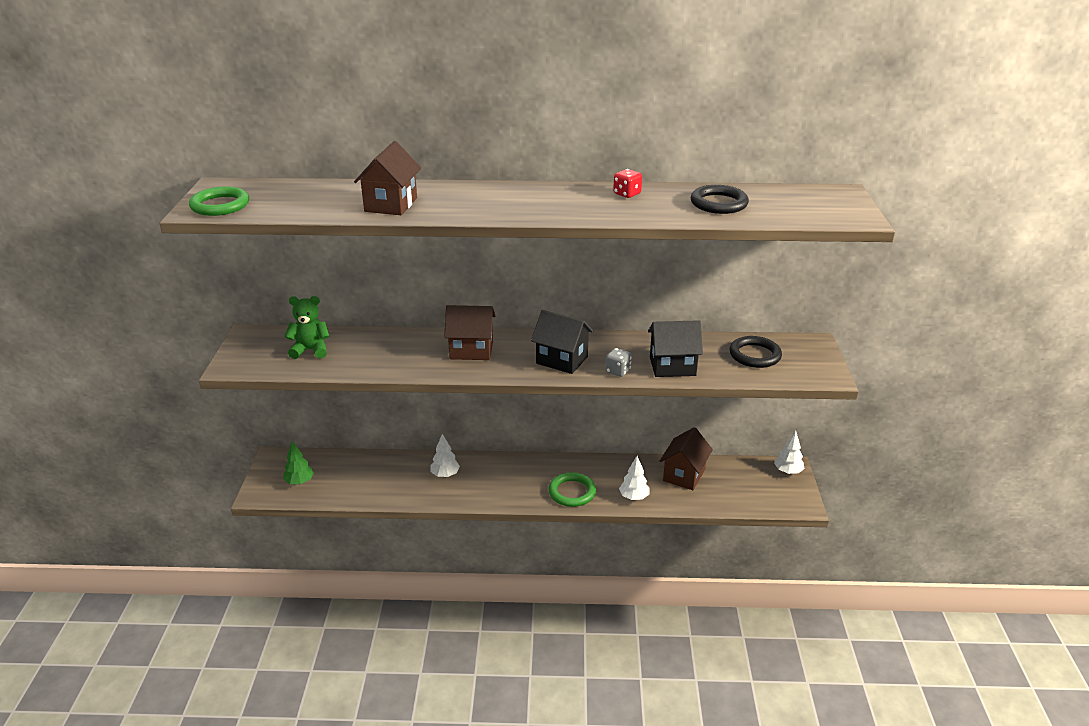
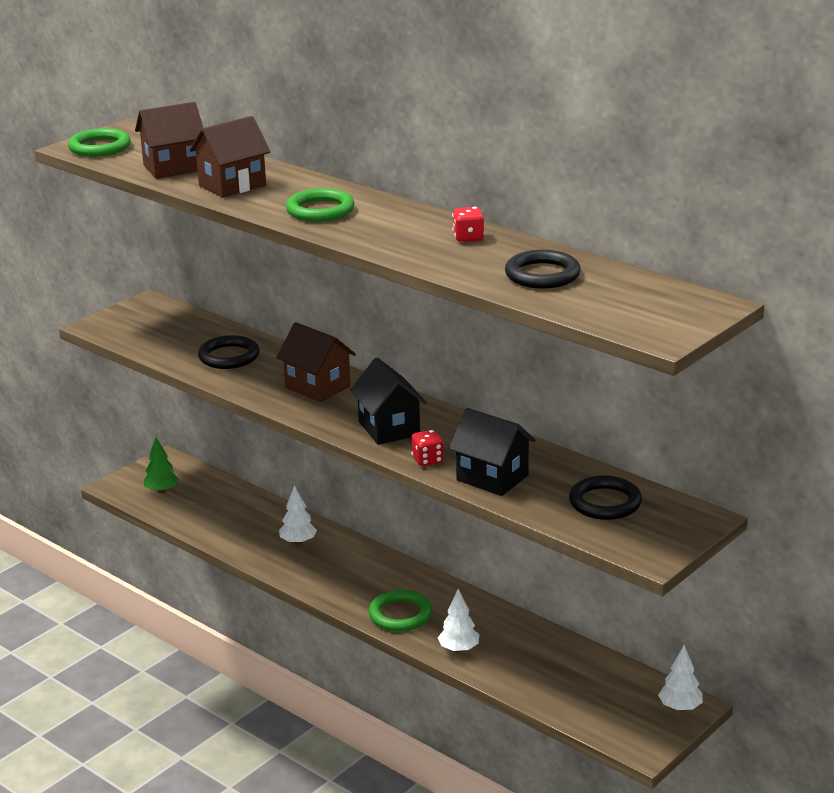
camera: 40 degrees right, 5 degrees down
green teddy bear [284,296,330,359] -> none
grey dice [605,348,632,377] -> red dice [411,430,444,466]
brown house [660,427,713,490] -> brown house moved to [135,102,203,179]
none -> black ring [198,335,260,369]
none -> green ring [286,188,355,222]

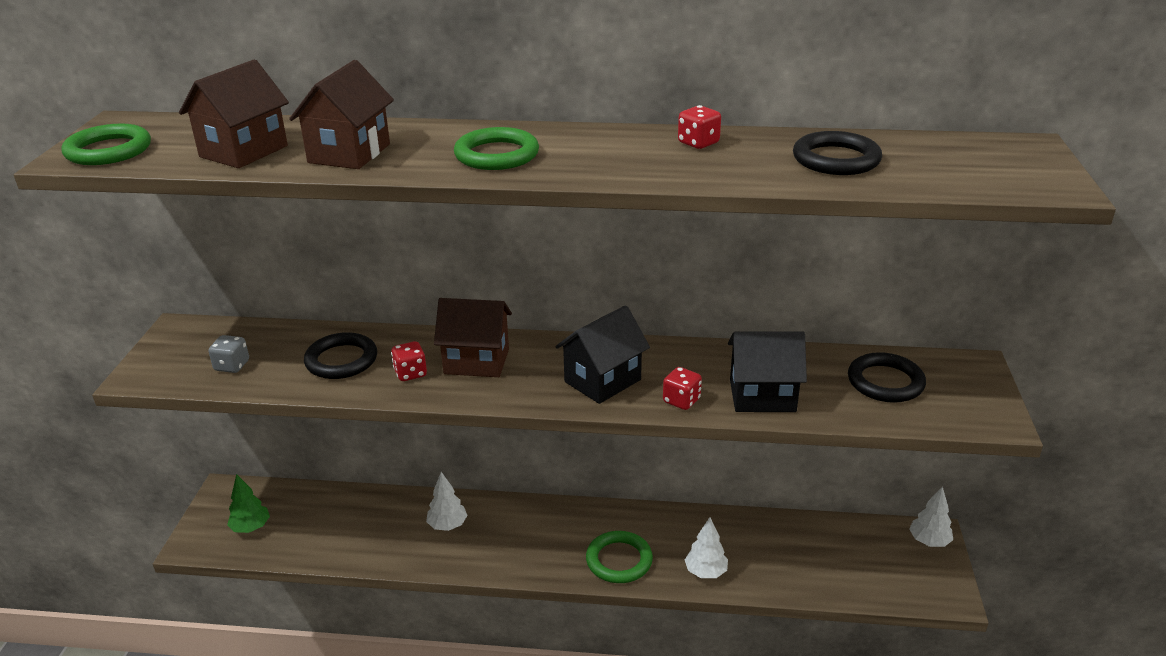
camera: 35 degrees left, 5 degrees up
black house [350,357,427,445] -> black house turned 75 degrees counterclockwise [555,305,650,404]
none -> grey dice [208,335,249,373]
none -> red dice [391,341,427,381]

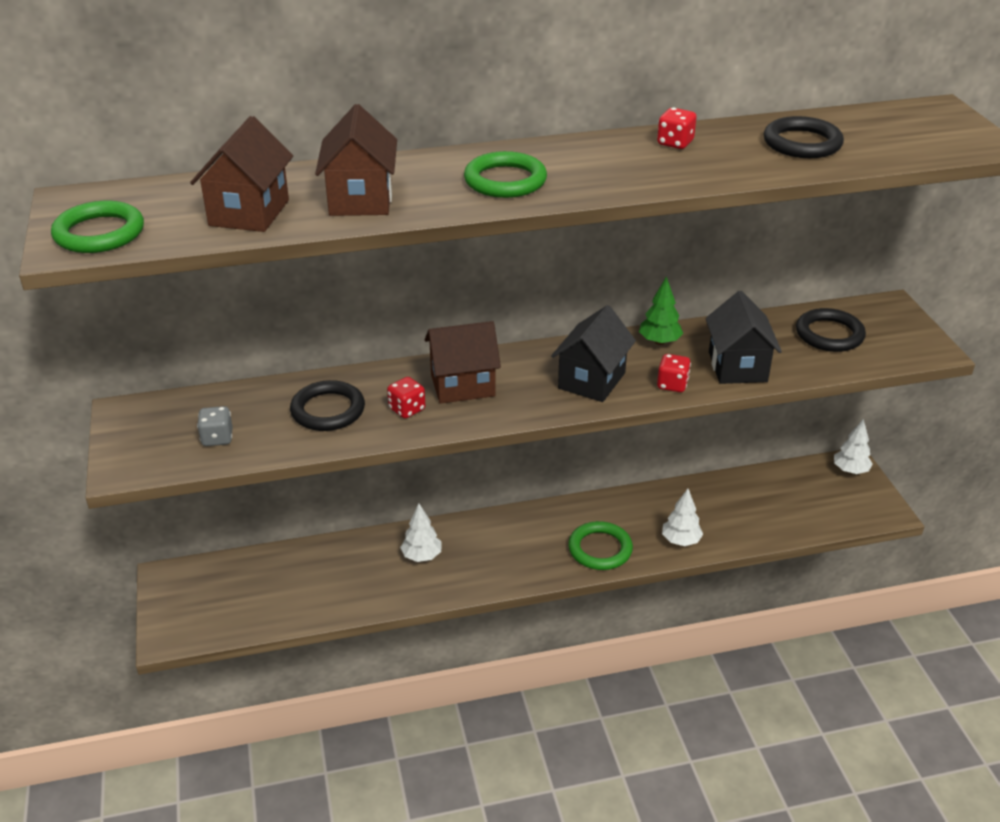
camera: 20 degrees left, 5 degrees up
green tree [227,474,270,533] -> green tree moved to [639,276,683,345]
black house [728,332,807,412] -> black house turned 75 degrees counterclockwise [705,291,782,384]

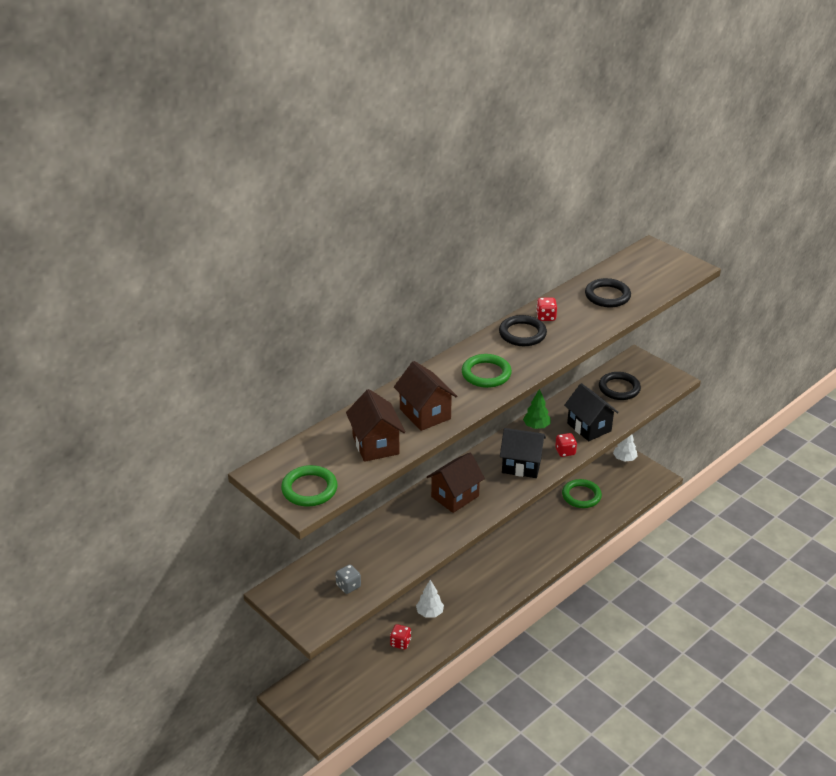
camera: 30 degrees left, 0 degrees up
black ring [290,380,365,431] -> black ring moved to [499,315,547,346]
red dice [387,377,425,418] -> red dice moved to [390,624,411,650]
black house [551,305,636,402] -> black house turned 75 degrees counterclockwise [500,428,546,478]
green ring [568,521,633,570] -> green ring moved to [562,479,602,508]
white tree [662,489,703,546] -> none

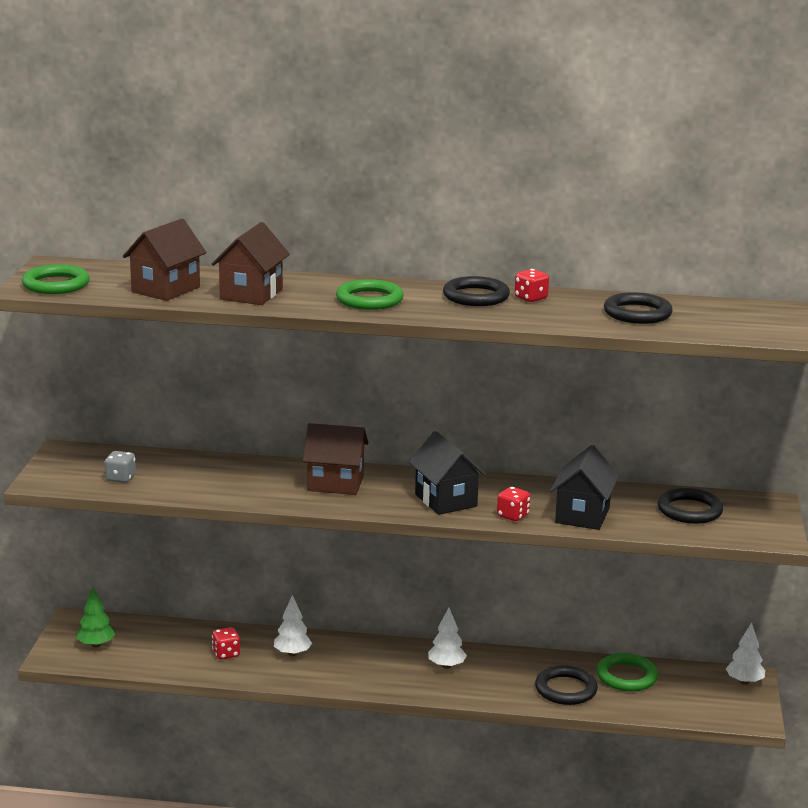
camera: 50 degrees right, 15 degrees down
green tree [523,389,551,429] -> green tree moved to [76,587,115,648]
none -> white tree [428,607,467,669]
none -> black ring [535,665,598,705]

